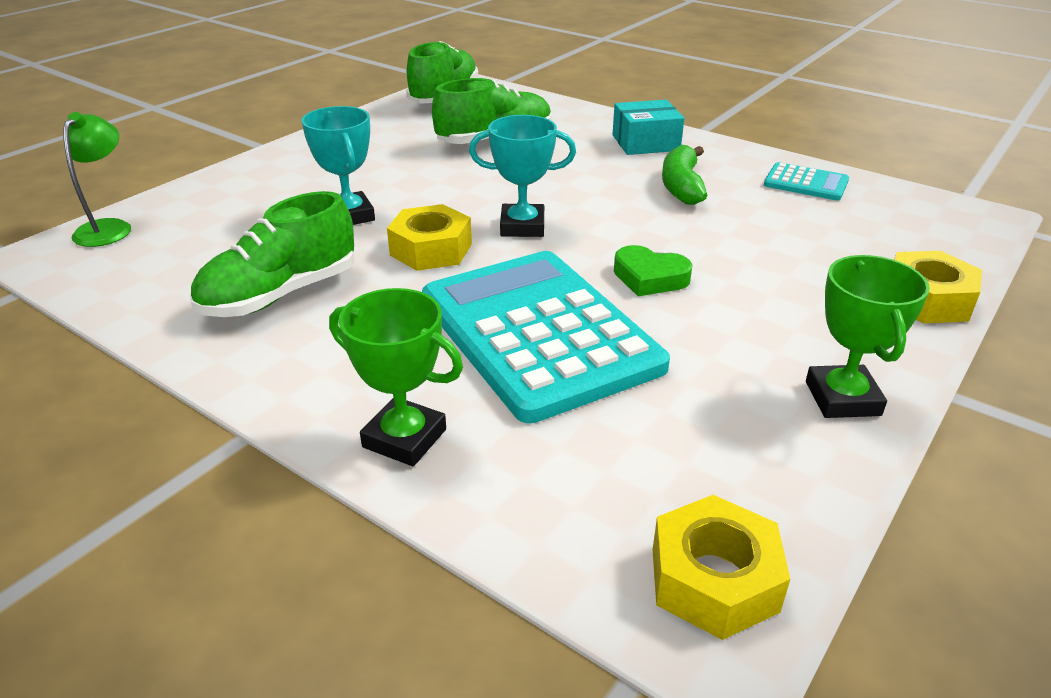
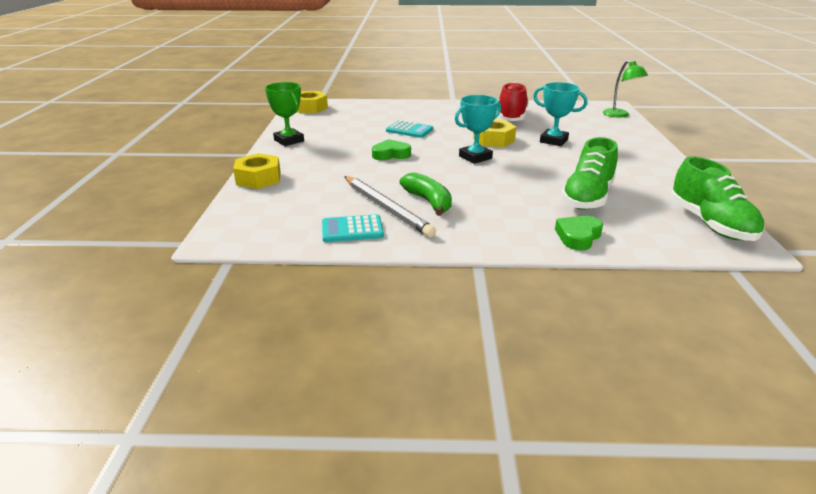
camera: 145 degrees right, 5 degrees down
green shoe [190,191,355,317] -> red shoe [498,82,529,121]
green trophy [329,288,463,466] -> none
turquoise calculator [422,251,670,423] -> turquoise calculator [386,120,433,138], size x0.43
turquoise box [613,100,684,155] -> none
none -> grey pencil [344,176,436,237]
none -> green heart [555,216,603,250]

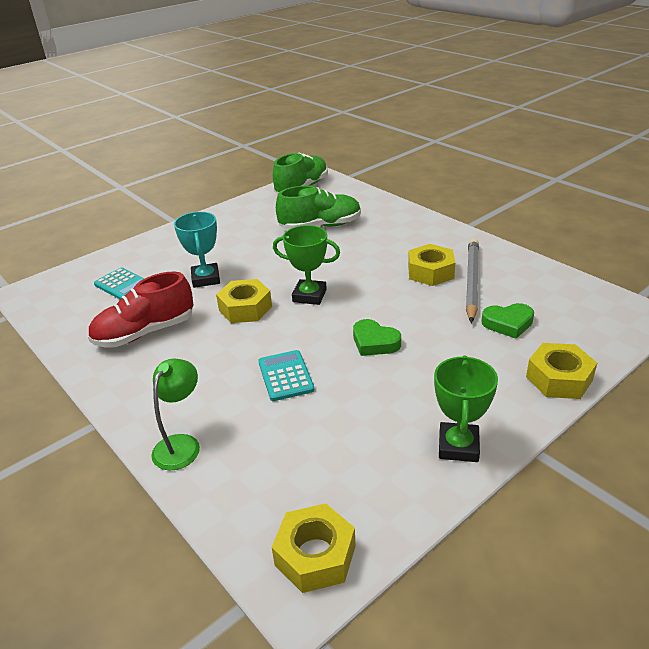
camera: 130 degrees left, 5 degrees up
turquoise calculator [322,214,384,242] -> turquoise calculator moved to [94,268,145,300]
green banana [400,172,452,216] -> yellow nut [408,244,455,286]
turquoise trophy [455,95,501,164] -> green trophy [273,225,340,305]
green heart [555,216,603,250] -> green heart moved to [481,303,534,339]
green lamp [603,61,648,118] -> green lamp moved to [151,359,200,471]

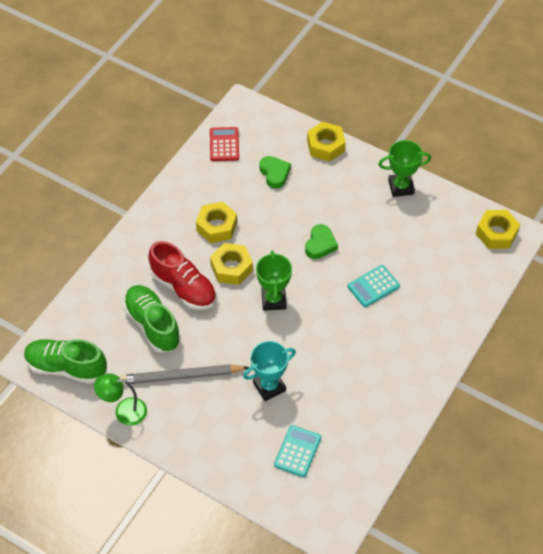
camera: 110 degrees left, 20 degrees up
red shoe [88,272,193,347] -> red shoe moved to [148,241,217,310]
green lamp [151,359,200,471] -> green lamp moved to [94,374,147,426]
yellow nut [216,279,272,323] -> yellow nut moved to [210,243,253,285]
grey pencil [466,238,479,323] -> grey pencil moved to [119,364,249,385]
none -> red calculator [210,127,239,161]

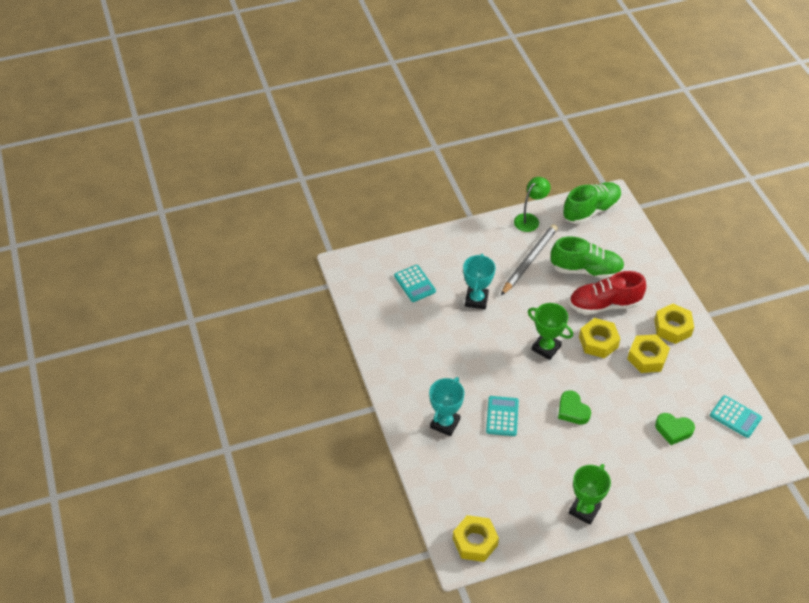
camera: 130 degrees right, 5 degrees down
red calculator [210,127,239,161] -> turquoise calculator [710,395,762,438]
yellow nut [307,122,346,162] -> yellow nut moved to [654,304,694,344]
none -> turquoise trophy [429,377,464,436]

